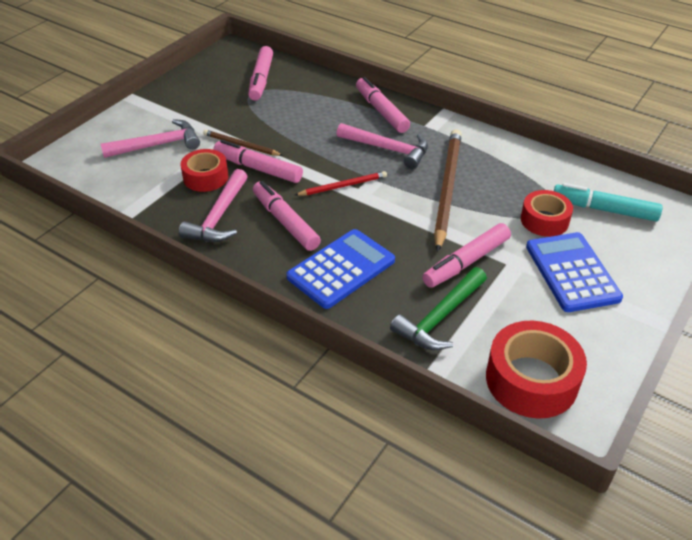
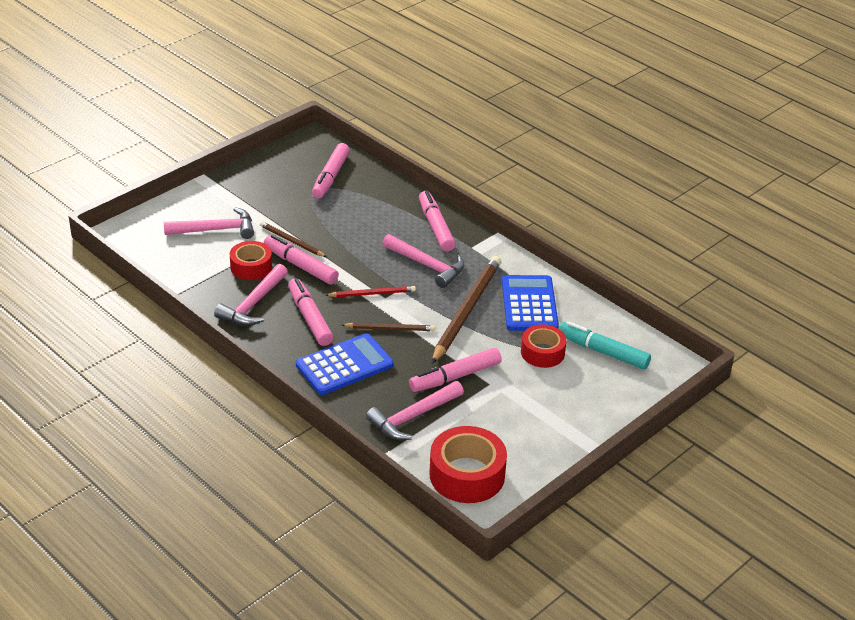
camera: 10 degrees right, 5 degrees down
green hammer [390,267,487,350] -> pink hammer [366,381,464,440]
blue calculator [526,232,623,312] -> blue calculator moved to [502,275,559,331]
none -> brown pencil [342,323,435,331]

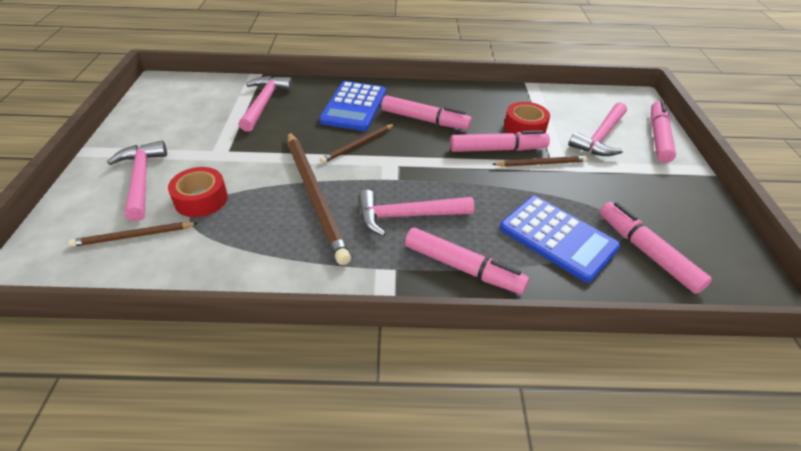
camera: 135 degrees right, 5 degrees up
pink hammer [214,264,288,326] -> pink hammer moved to [107,141,167,221]
red pencil [325,286,416,297] -> none
pink marker [409,348,502,392] -> pink marker moved to [651,100,676,163]
red tape [429,426,507,503] -> none
blue calculator [502,275,559,331] -> blue calculator moved to [500,196,621,283]
turquoise marker [558,321,651,369] -> brown pencil [69,222,198,247]

